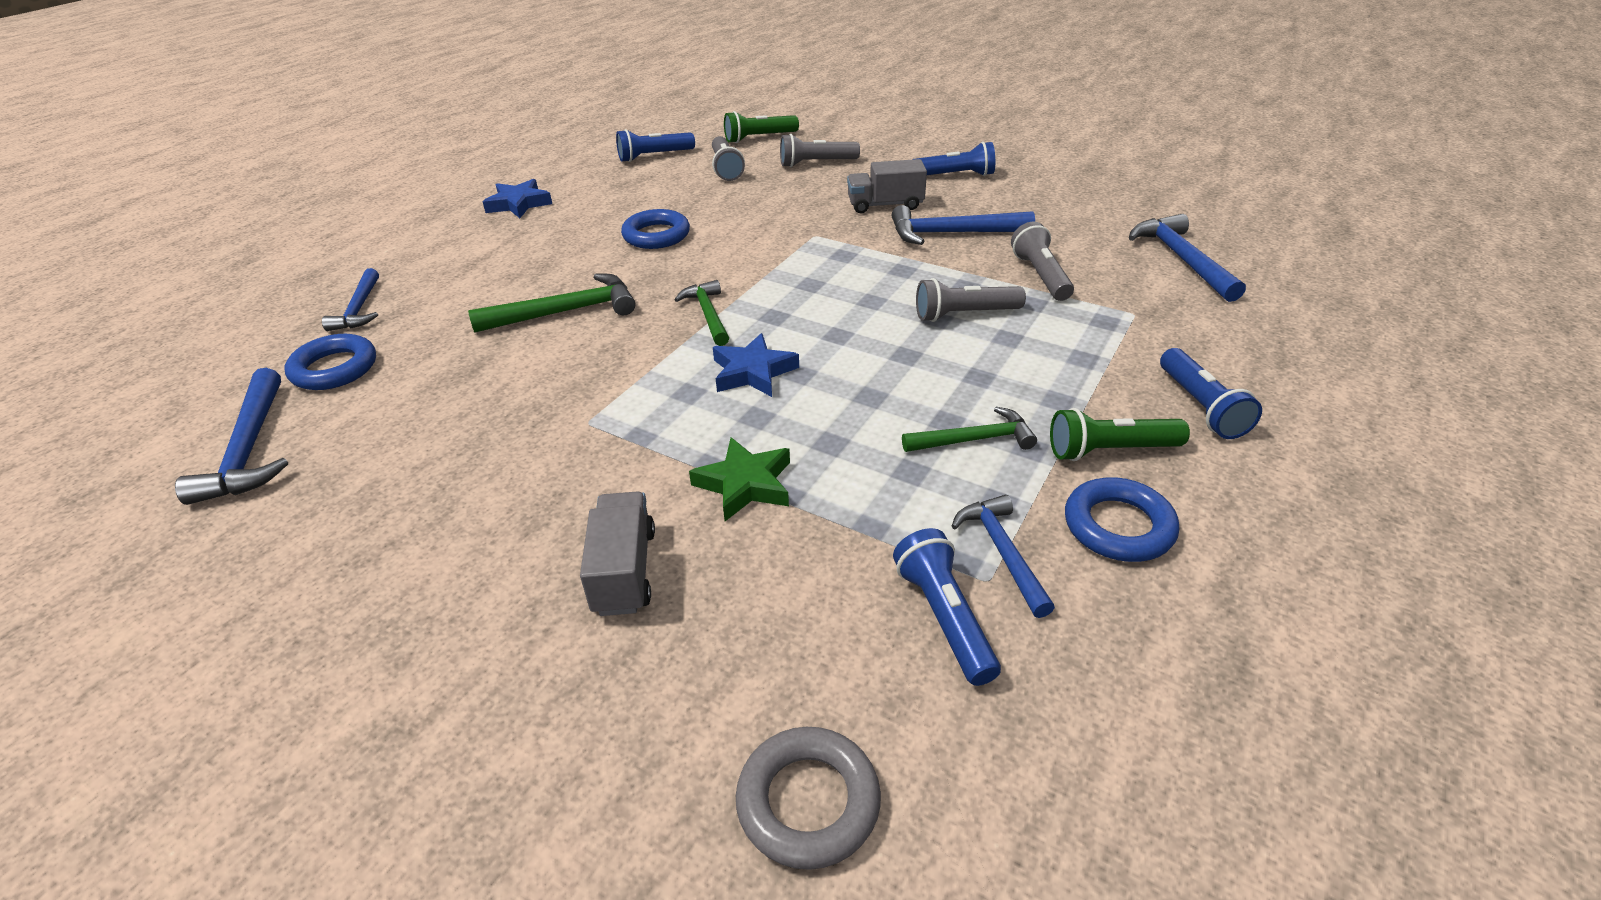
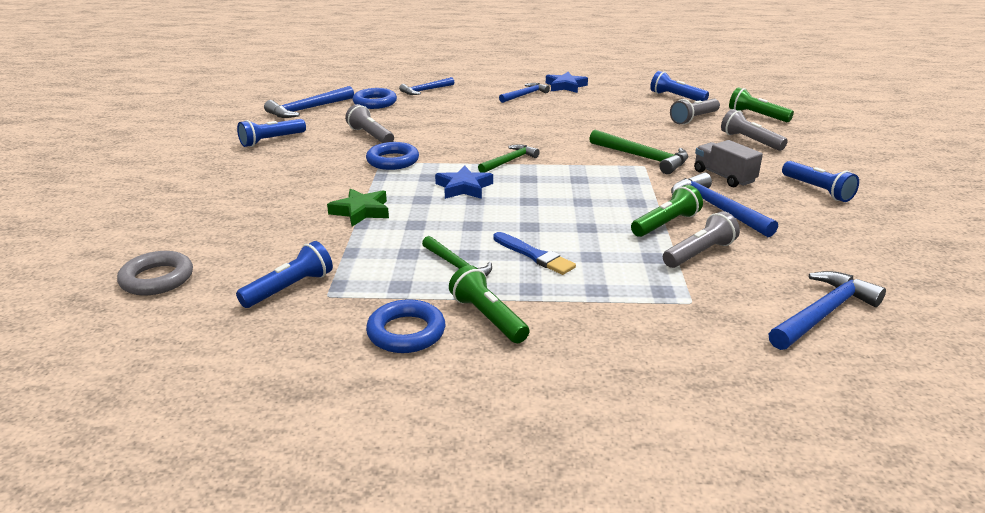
camera: 60 degrees right, 10 degrees down
green hammer [468,273,636,332] -> green hammer moved to [589,130,688,174]
grey truck [580,491,655,616] -> none
blue ring [621,209,690,249] -> blue ring moved to [366,142,419,170]
grey flashlight [916,278,1026,322] -> grey flashlight moved to [345,104,394,143]
blue hammer [952,495,1055,618] -> blue hammer moved to [499,83,550,103]
blue flashlight [1160,348,1262,439] -> blue flashlight moved to [237,119,306,147]
none -> blue brush [493,232,576,275]
none -> green flashlight [631,185,703,237]

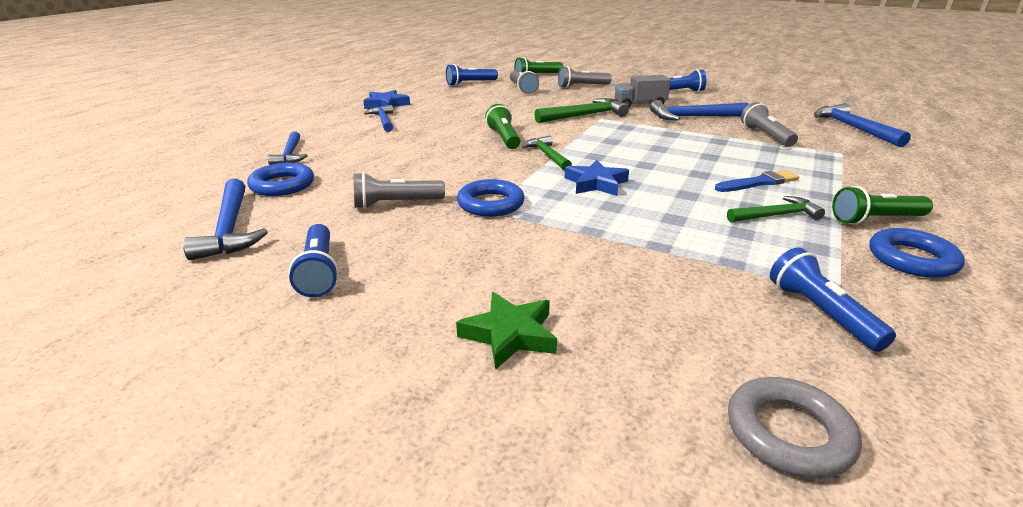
camera: 65 degrees left, 0 degrees up
green star [327,188,389,227] -> green star moved to [456,292,557,370]
green flashlight [631,185,703,237] -> green flashlight moved to [485,104,520,149]

